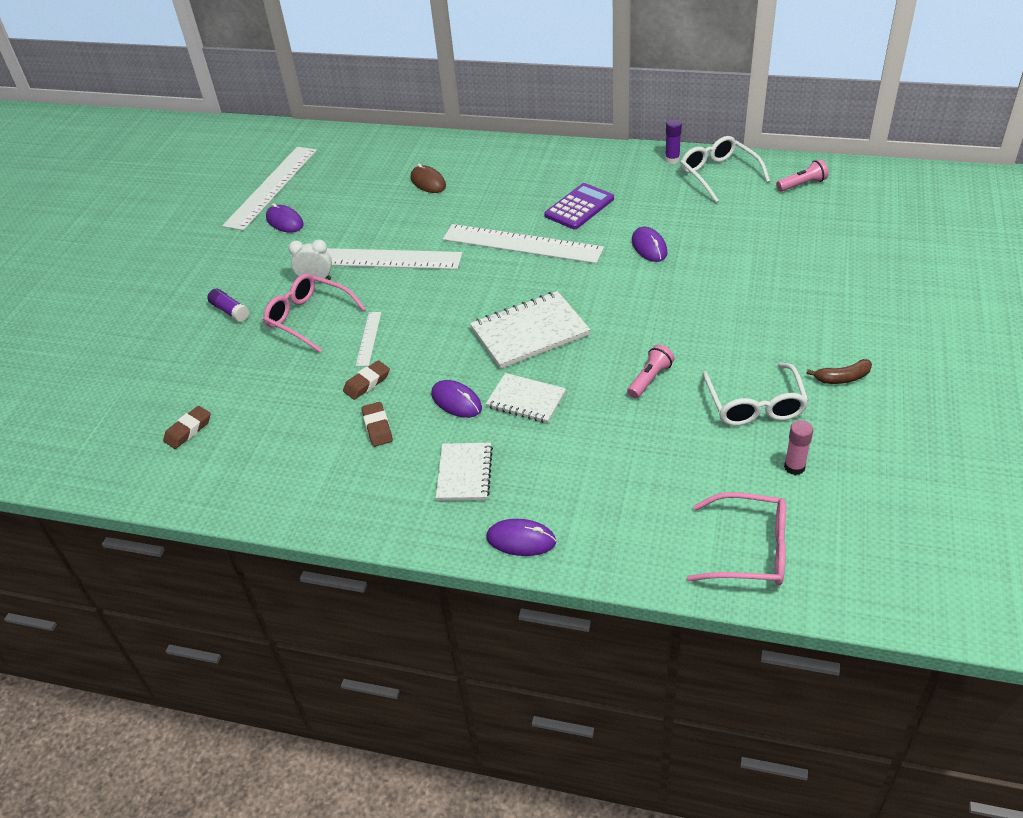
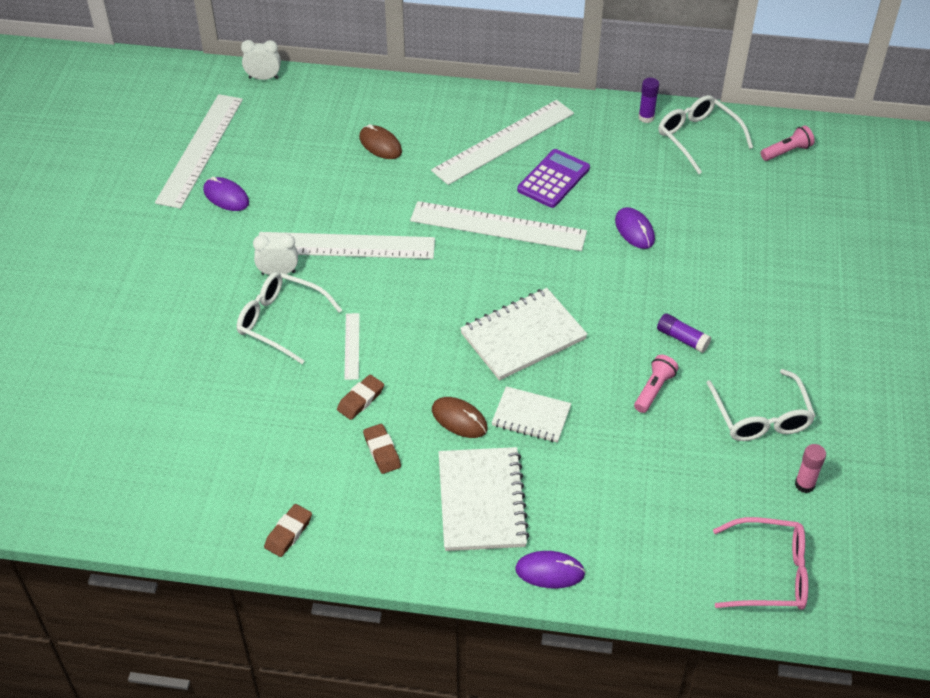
camera: 10 degrees left, 5 degrees up
brown eraser [163,406,211,449] -> brown eraser moved to [264,504,312,557]
purple glue stick [207,289,249,322] -> purple glue stick moved to [657,313,711,353]
pink glasses [263,273,366,353] -> white glasses [237,272,342,364]
purple mouse [431,380,482,418] -> brown mouse [432,397,488,438]
white notebook [436,443,493,501] -> white notebook [439,447,530,551], size x1.59
brown banana [807,359,872,384] -> none
none -> white clock [241,40,281,80]
none -> white ruler [431,100,574,185]

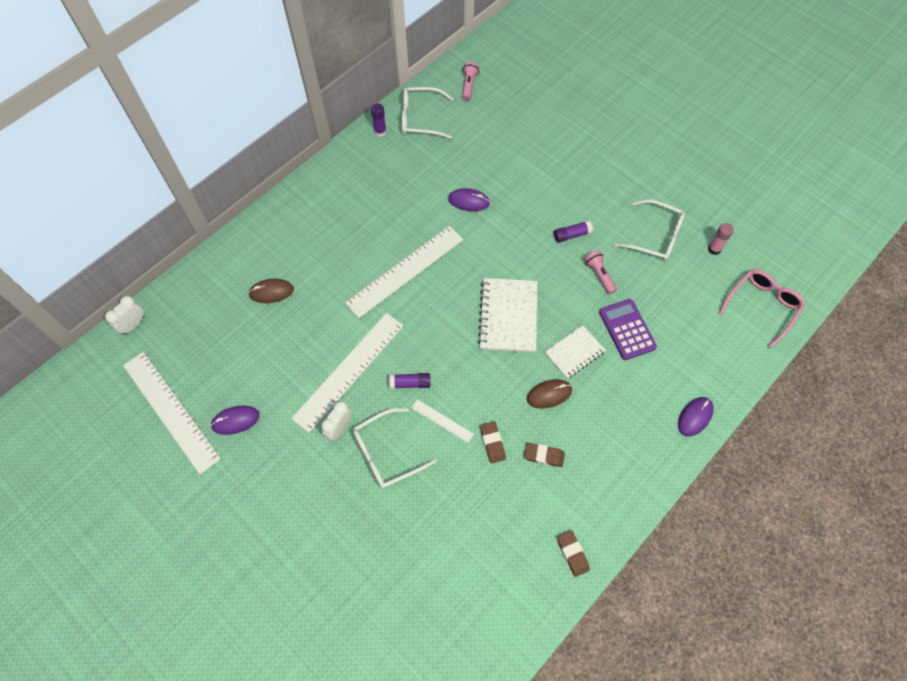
camera: 55 degrees left, 15 degrees up
white ruler [431,100,574,185] -> none
white notebook [439,447,530,551] -> none
purple calculator [517,149,590,208] -> purple calculator moved to [599,299,657,360]
none -> purple glue stick [389,373,431,389]

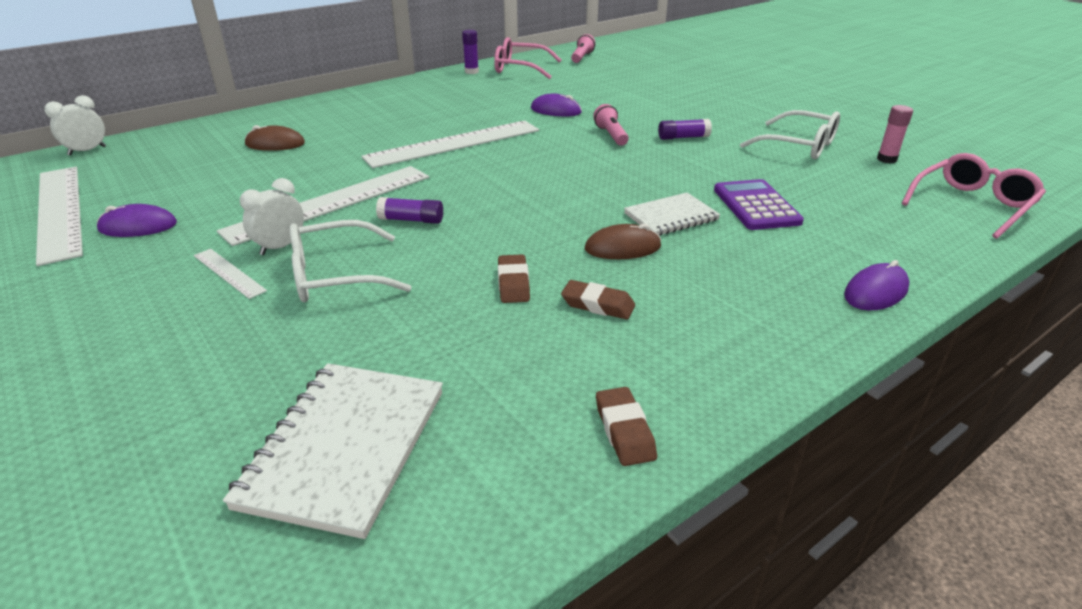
camera: 10 degrees right, 30 degrees down
white glasses [402,87,454,139] -> pink glasses [494,37,561,79]
white ruler [411,399,474,443] -> white ruler moved to [194,249,267,299]
white notebook [478,278,537,353] -> white notebook moved to [223,363,443,539]
pink flashlight [584,250,617,294] -> pink flashlight moved to [593,104,629,146]

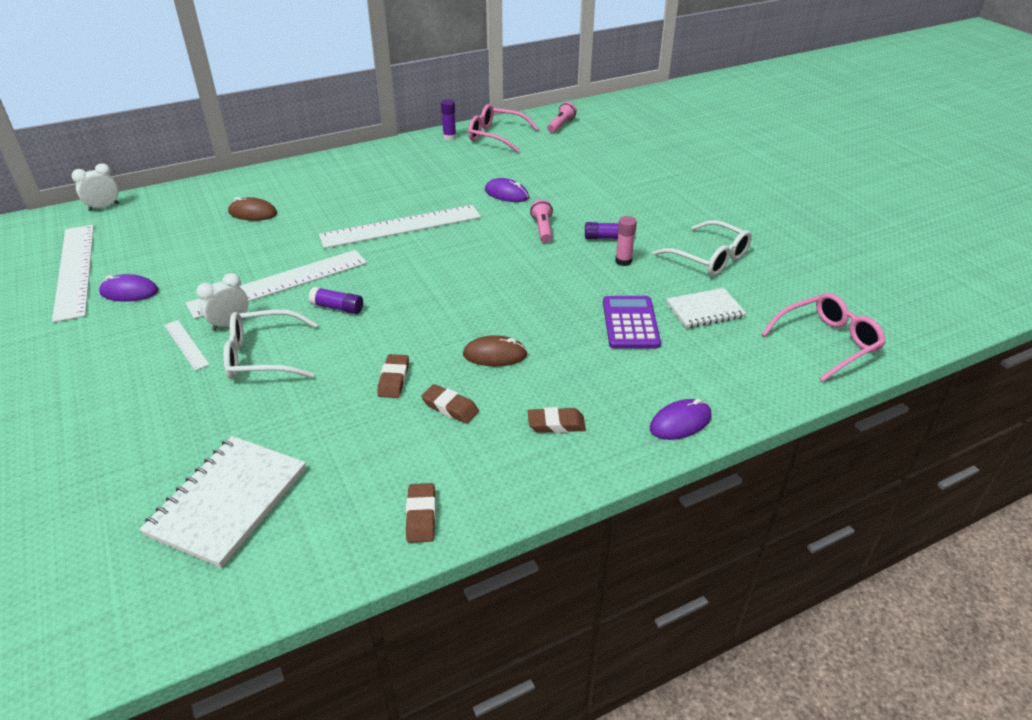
camera: 10 degrees right, 5 degrees up
white notebook [624,193,720,236] -> white notebook moved to [666,288,746,328]
pink glue stick [877,105,913,163] -> pink glue stick moved to [615,216,637,266]
none -> brown eraser [528,407,586,433]

